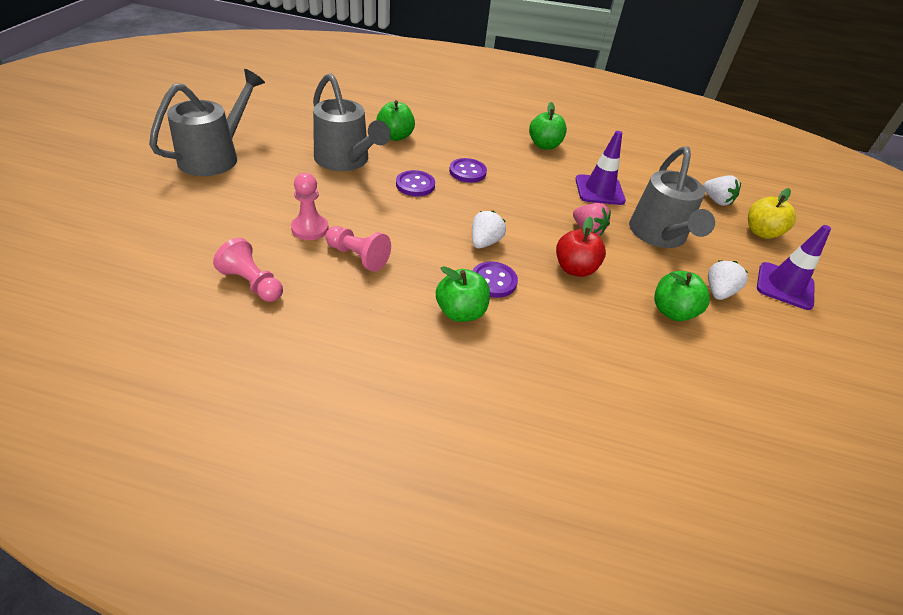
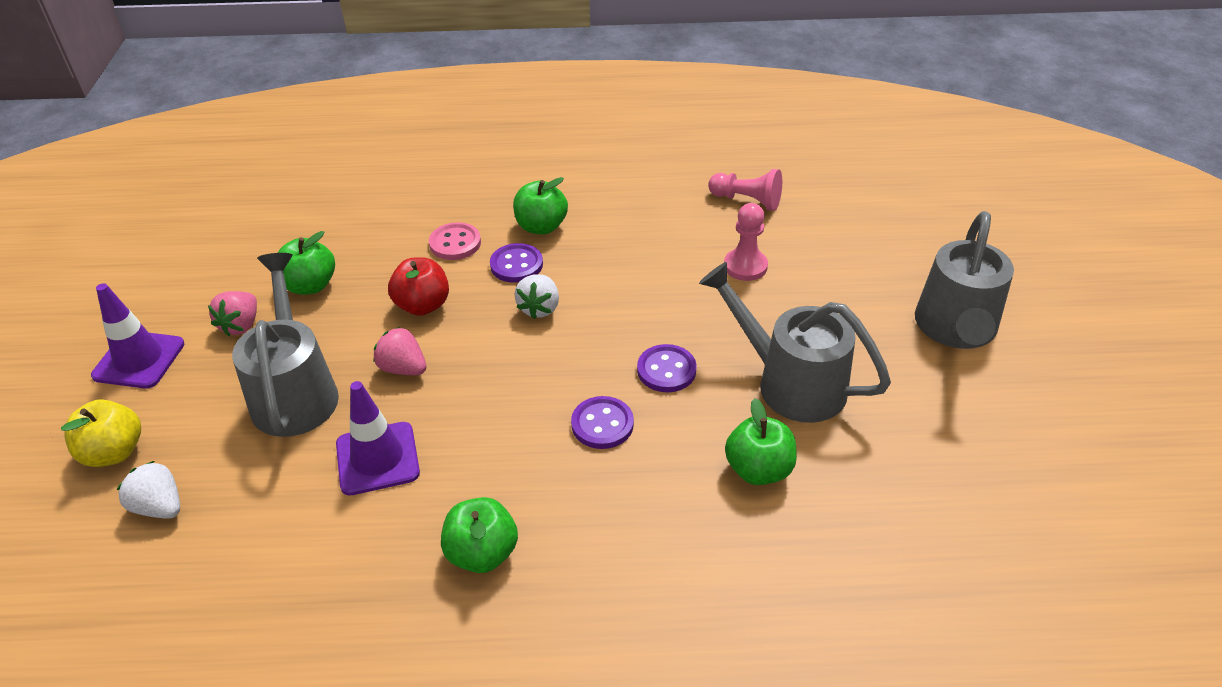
camera: 170 degrees right, 0 degrees up
pink pawn [325,226,391,272] -> none
white strawberry [708,260,748,300] -> pink strawberry [208,291,257,336]
none -> pink button [429,222,481,260]

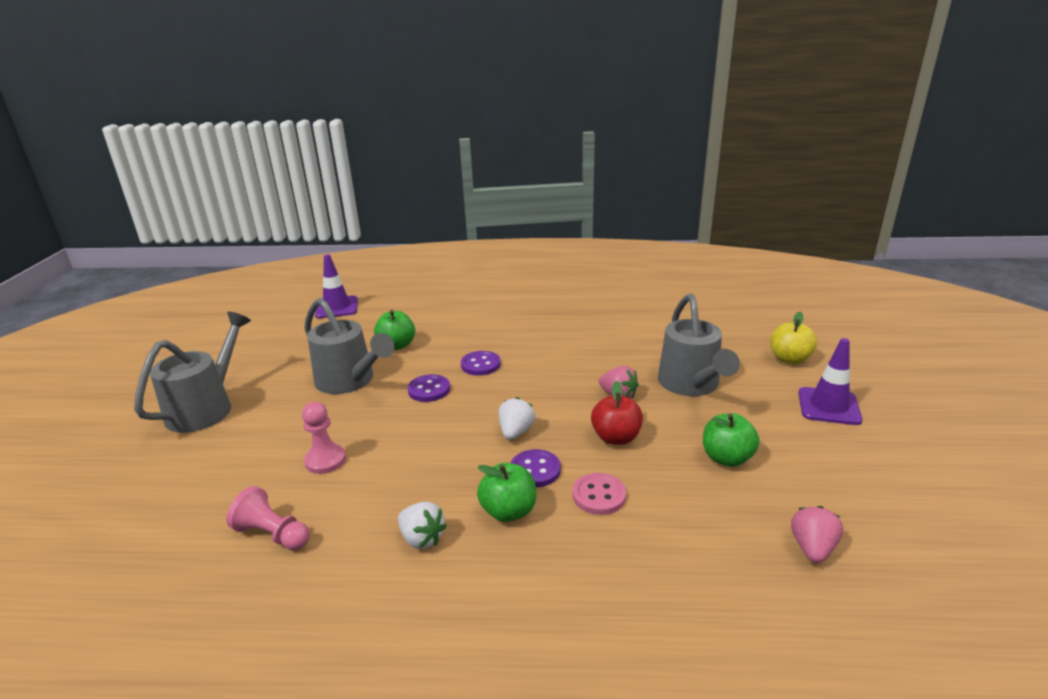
camera: 175 degrees left, 15 degrees down
white strawberry [117,461,180,519] -> white strawberry moved to [398,502,447,549]
pink strawberry [208,291,257,336] -> pink strawberry moved to [791,506,843,563]
purple traffic cone [336,381,420,495] -> purple traffic cone moved to [315,254,358,318]
green apple [441,497,518,573] -> none

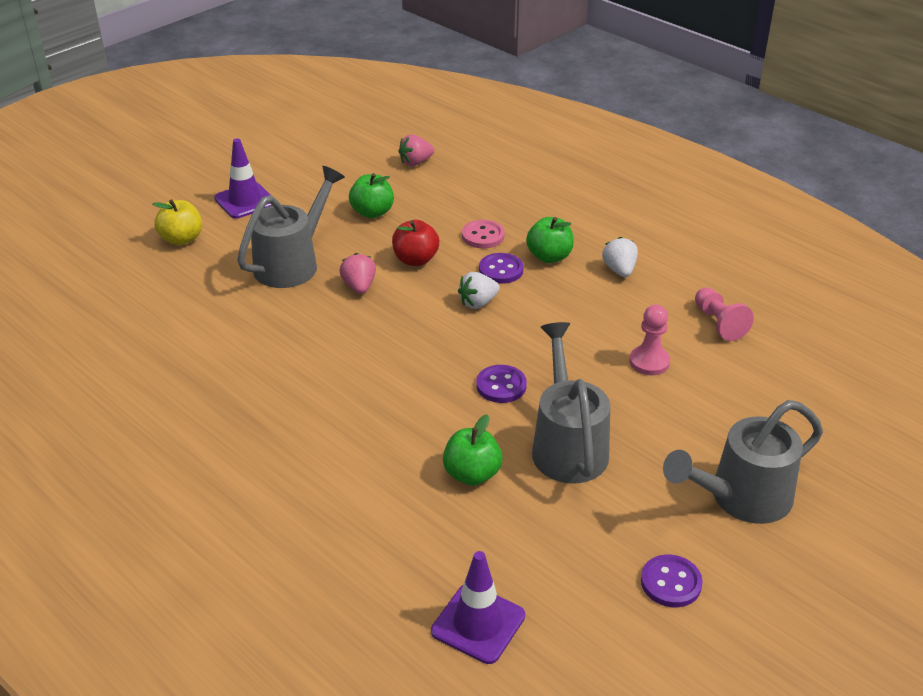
camera: 140 degrees left, 10 degrees up
purple button [461,351,500,376] -> purple button moved to [641,554,703,607]

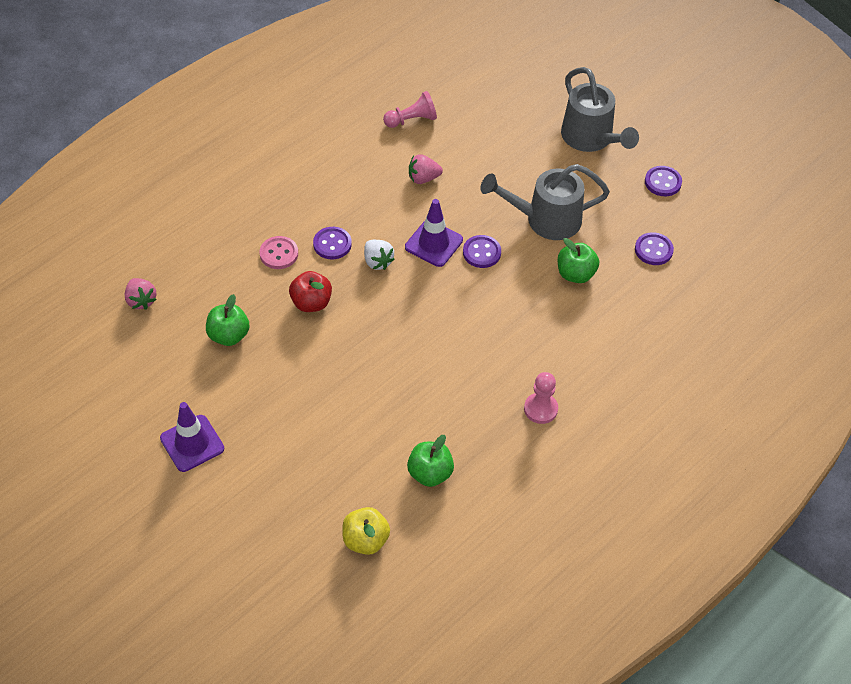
camera: 90 degrees left, 15 degrees up
yellow apple [152,199,202,245] -> yellow apple moved to [342,507,390,555]
grey watering can [237,166,345,288] -> none
pink strawberry [339,253,376,294] -> pink strawberry moved to [409,154,443,184]
purple traffic cone [431,551,525,664] -> purple traffic cone moved to [405,199,463,267]
green apple [526,217,574,263] -> green apple moved to [407,435,454,487]
white strawberry [602,237,638,277] -> none
pink pawn [629,305,670,375] -> pink pawn moved to [524,372,558,424]
none -> purple button [635,232,674,265]

